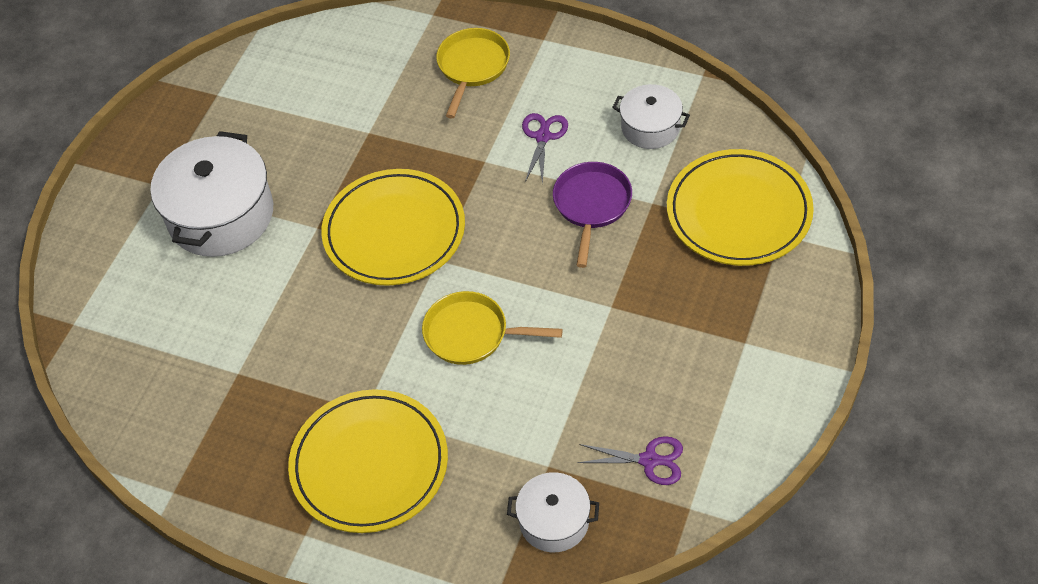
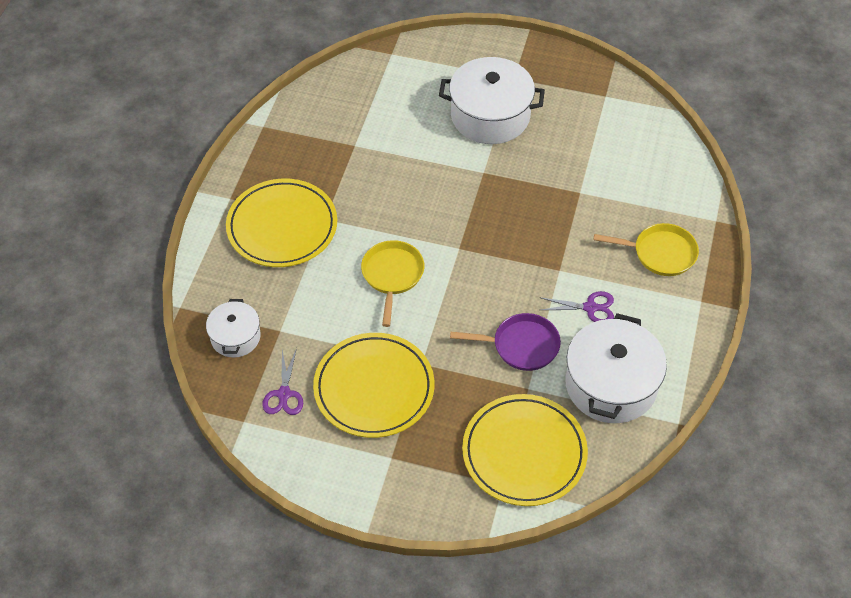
camera: 80 degrees right, 0 degrees up
yellow plate [321,169,465,286] -> yellow plate moved to [313,333,434,438]
white pot [612,84,690,149] -> white pot [565,313,667,423], size x1.80

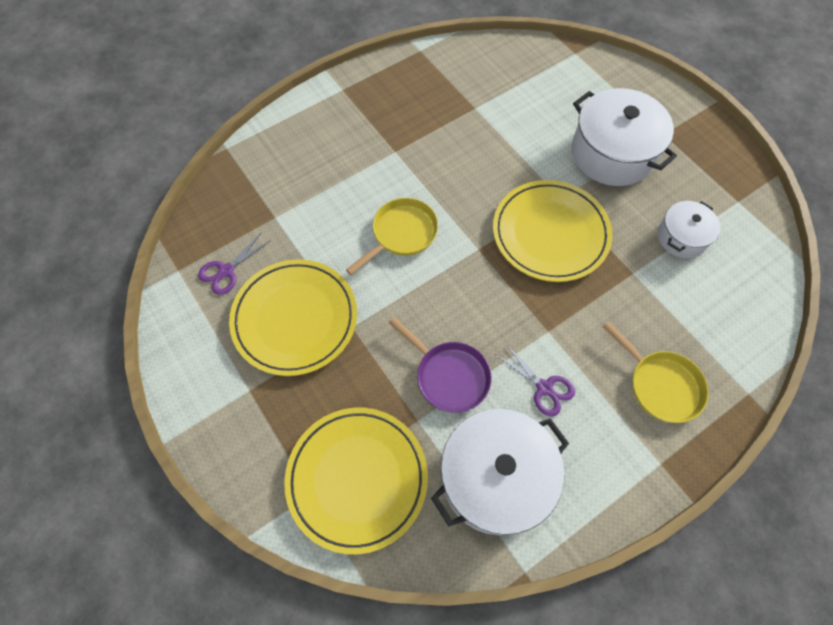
camera: 40 degrees right, 10 degrees up
white pot [206,299,261,358] -> white pot moved to [658,201,720,258]
yellow plate [226,179,337,267] -> yellow plate moved to [493,180,613,282]

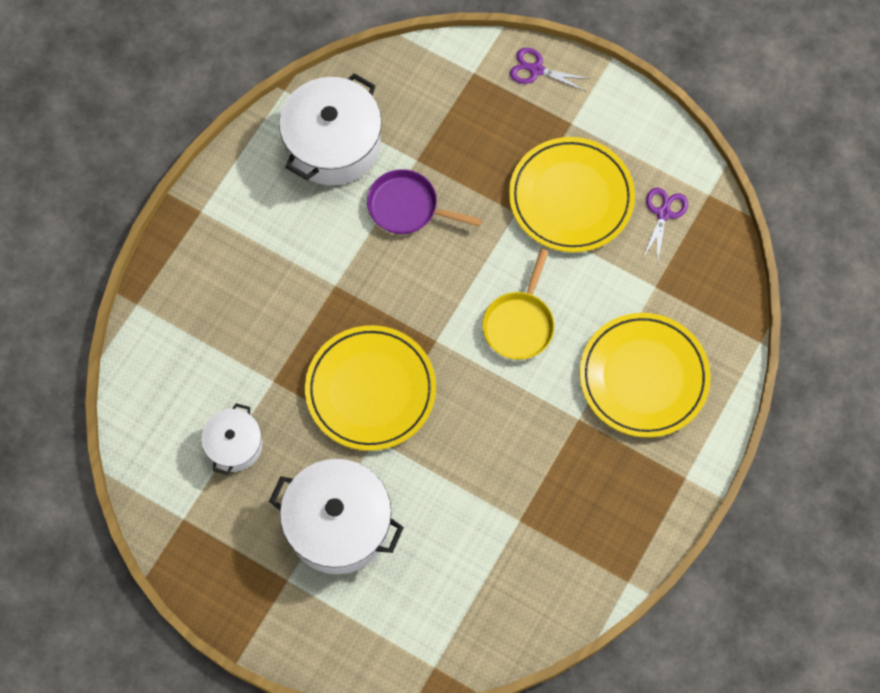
camera: 155 degrees right, 5 degrees up
yellow plate [284,408,428,555] -> yellow plate moved to [580,313,711,438]
purple scissors [496,344,575,417] -> purple scissors moved to [510,48,589,91]
yellow pan [602,322,709,423] -> none

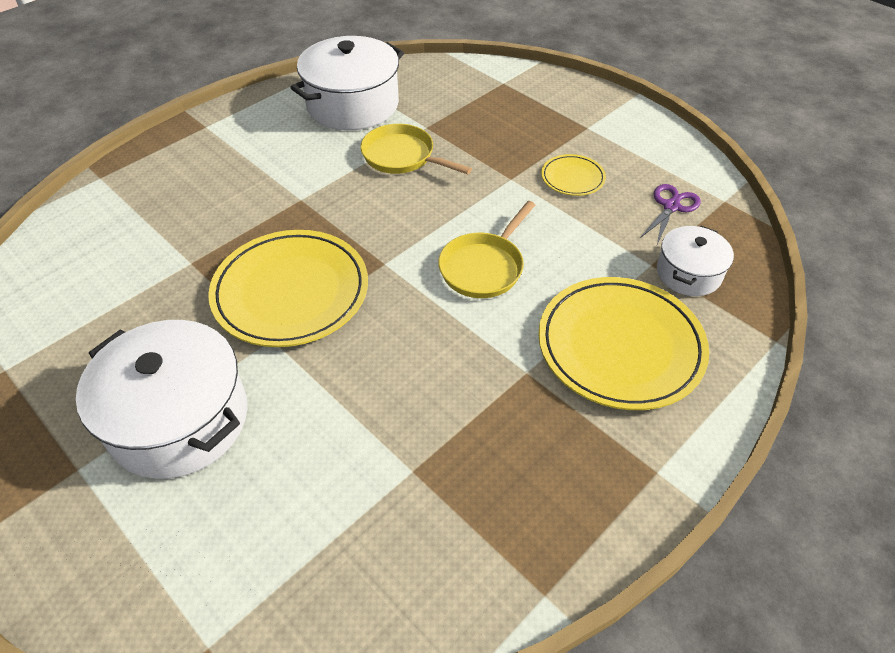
camera: 15 degrees right, 20 degrees down
white pot [201,403,262,475] -> white pot moved to [657,226,734,296]
purple pan [367,169,482,234] -> yellow pan [360,124,472,174]
yellow plate [509,137,635,252] -> yellow plate [541,154,606,196], size x0.48
purple scissors [510,48,589,91] -> none

